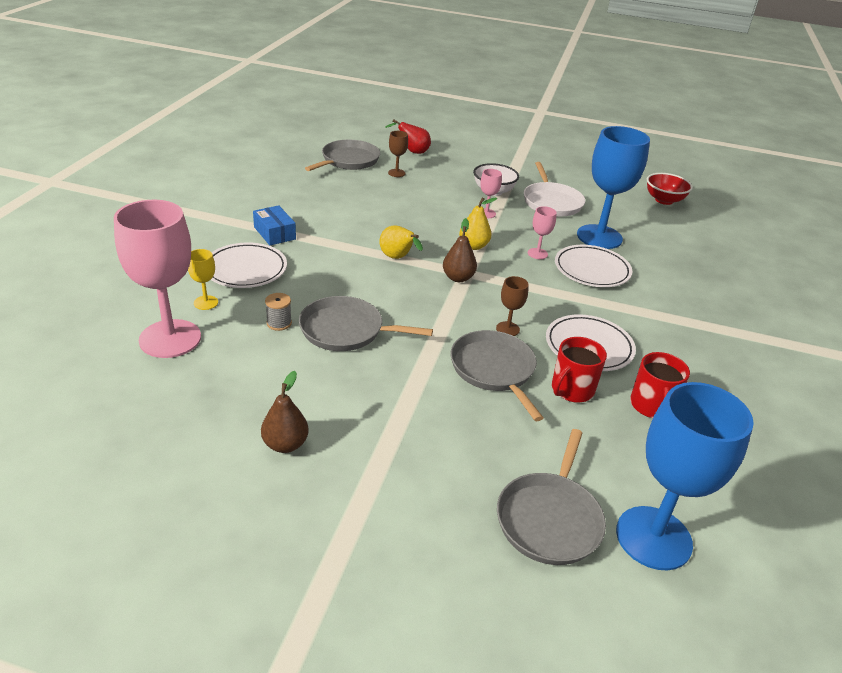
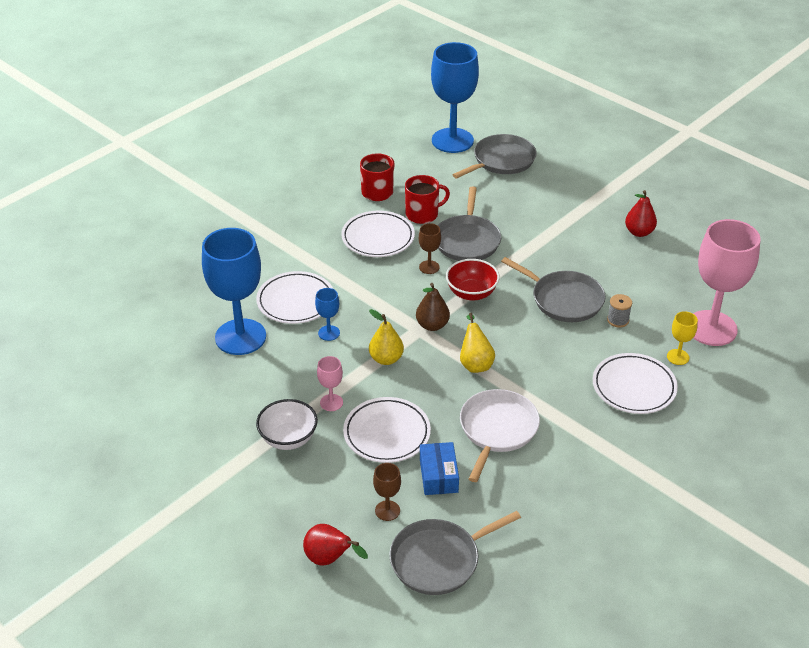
camera: 150 degrees left, 5 degrees up
blue box [253,205,296,245] -> blue box moved to [420,442,459,495]
brown pear [261,371,309,453] -> red pear [625,190,657,237]
white pan [524,162,585,217] -> white pan moved to [460,389,540,482]
pink goblet [528,206,557,259] -> blue goblet [315,288,340,341]
red bowl [647,173,693,205] -> red bowl moved to [446,259,500,301]
none -> white plate [343,397,431,463]

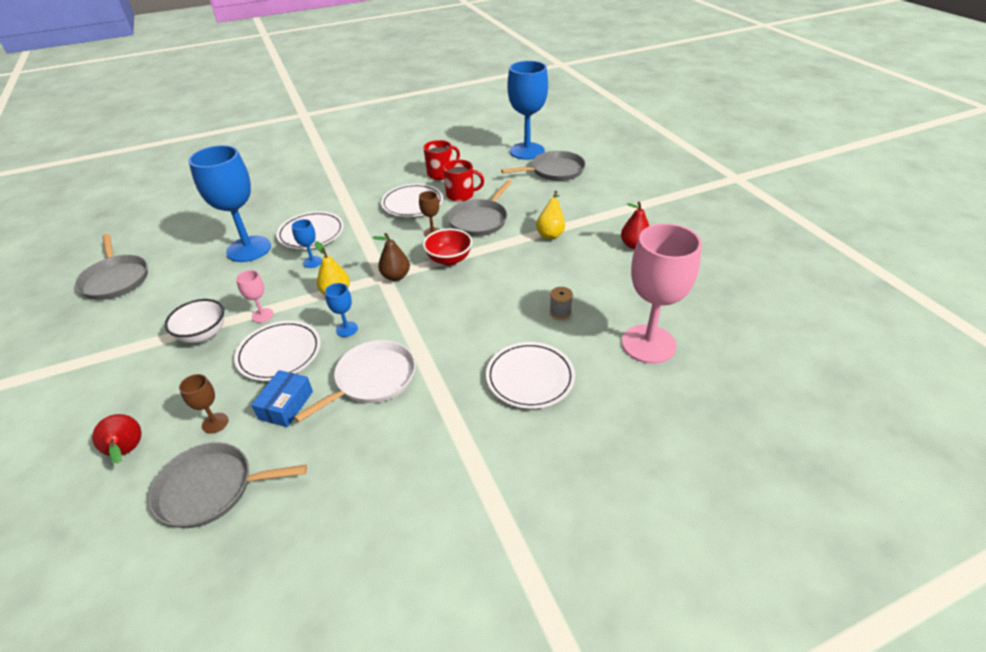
camera: 25 degrees right, 0 degrees up
yellow pear [460,313,495,373] -> yellow pear moved to [536,191,565,239]
grey pan [501,257,606,322] -> grey pan moved to [75,234,148,300]
yellow goblet [667,311,698,365] -> none
none -> blue goblet [325,283,358,337]

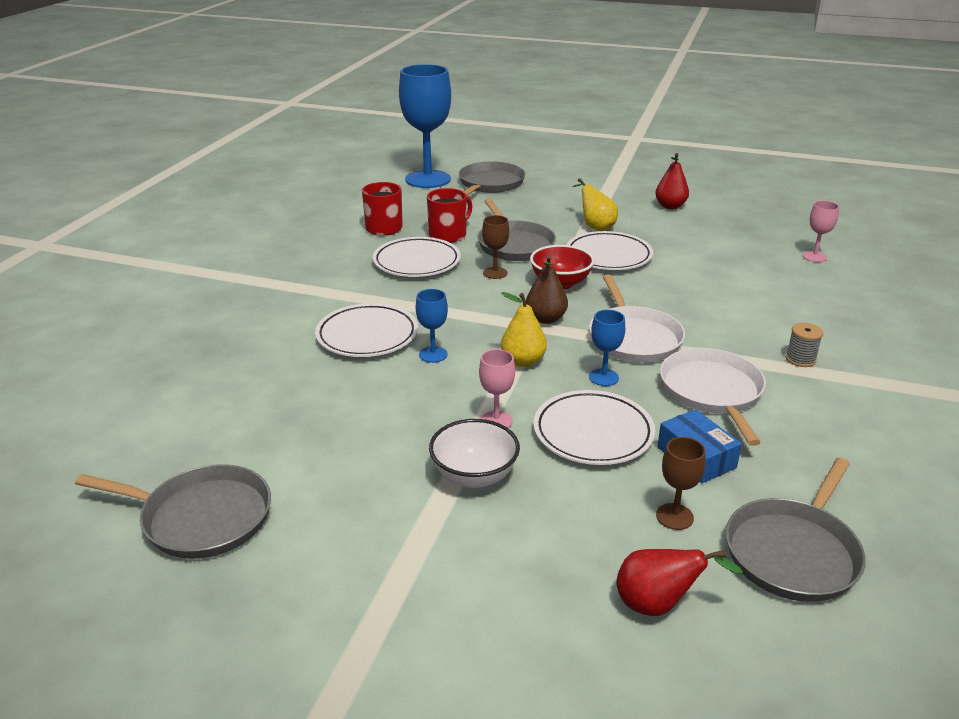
camera: 50 degrees left, 10 degrees down
blue goblet [189,145,271,262] -> none
white plate [486,342,575,409] -> white plate moved to [567,231,653,270]
grey spool [549,287,573,320] -> grey spool moved to [786,323,823,367]
pink goblet [622,223,702,364] -> pink goblet [802,201,839,262], size x0.43
none -> white pan [589,275,685,363]

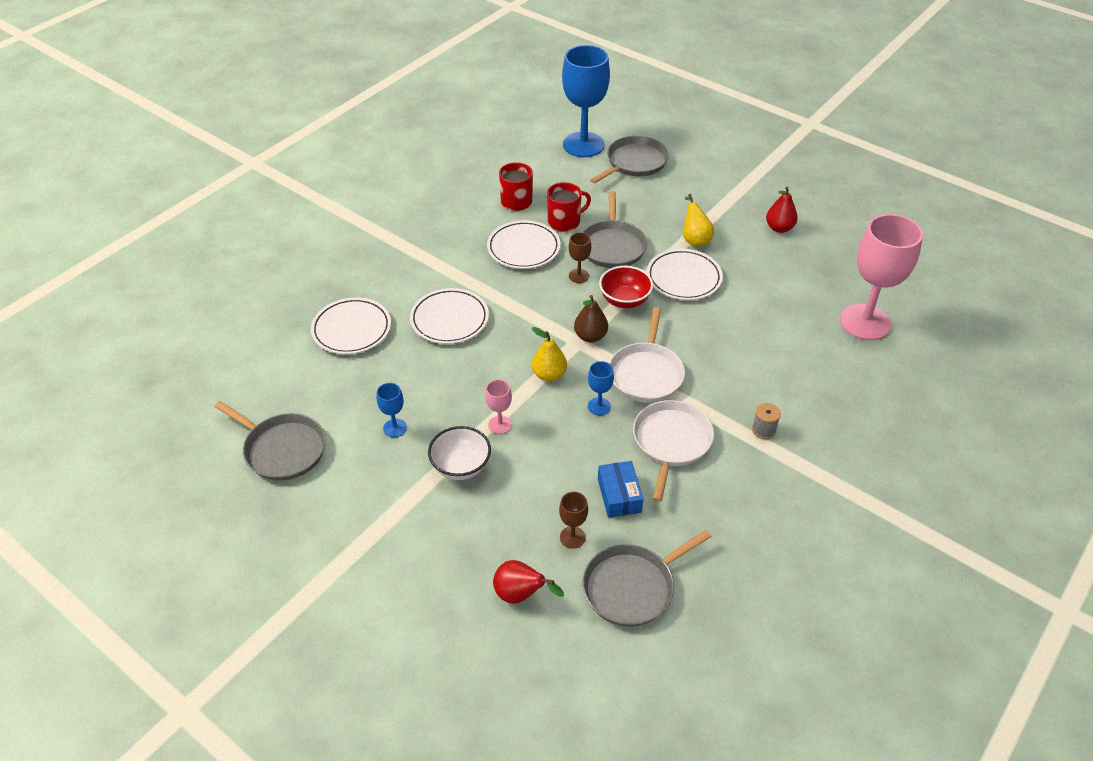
camera: 20 degrees right, 15 degrees up
blue goblet [416,289,448,363] -> blue goblet moved to [377,383,407,437]
white plate [533,390,655,465] -> white plate moved to [311,297,391,354]
pink goblet [802,201,839,262] -> pink goblet [840,214,923,340], size x2.33

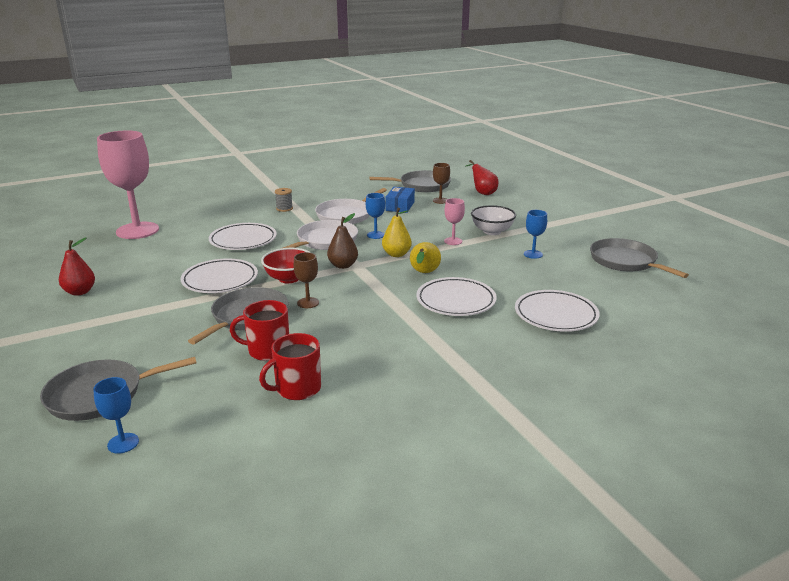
camera: 155 degrees left, 20 degrees down
white plate [487,220,561,269] -> white plate moved to [209,223,277,250]
blue goblet [562,45,610,157] -> blue goblet [93,377,139,454], size x0.43
yellow pear [683,194,714,247] -> yellow pear moved to [410,242,441,273]

